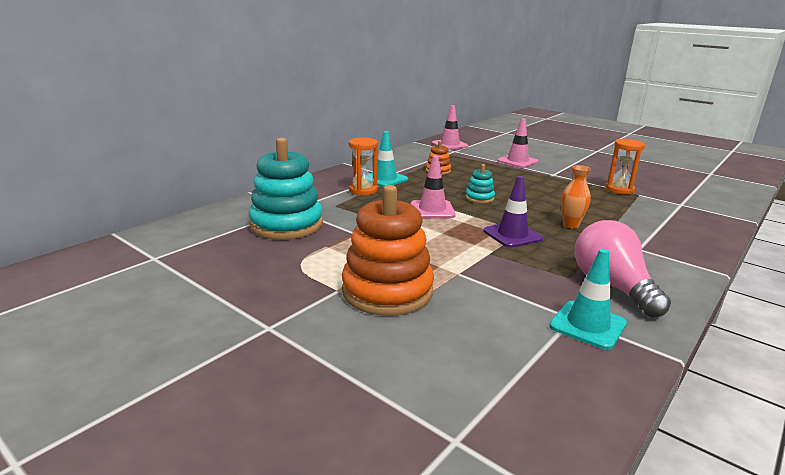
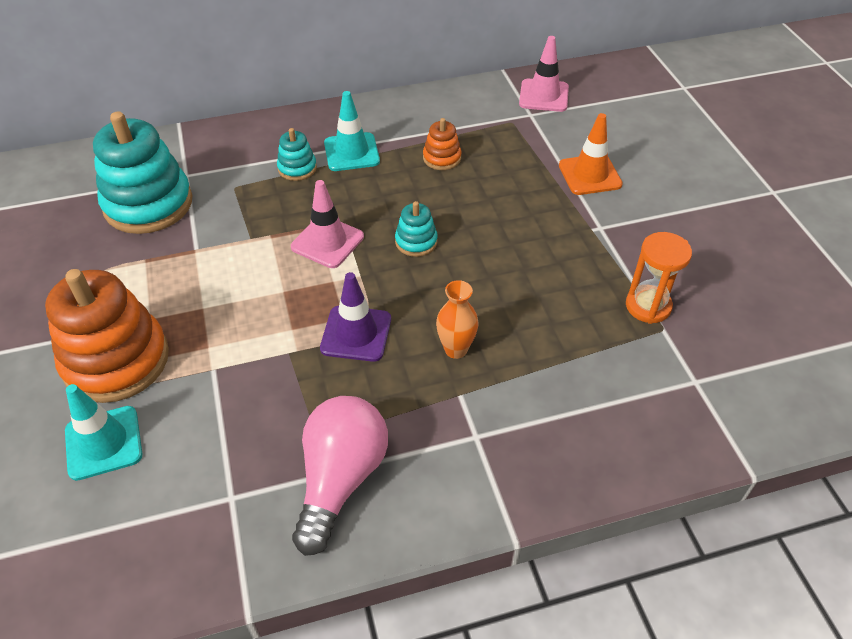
camera: 35 degrees right, 25 degrees up
orange hourglass [349,138,378,196] -> turquoise stacking toy [277,128,317,181]
pink traffic cone [497,118,538,168] -> orange traffic cone [559,113,623,195]
turquoise traffic cone [549,249,627,350] -> turquoise traffic cone moved to [65,384,142,481]

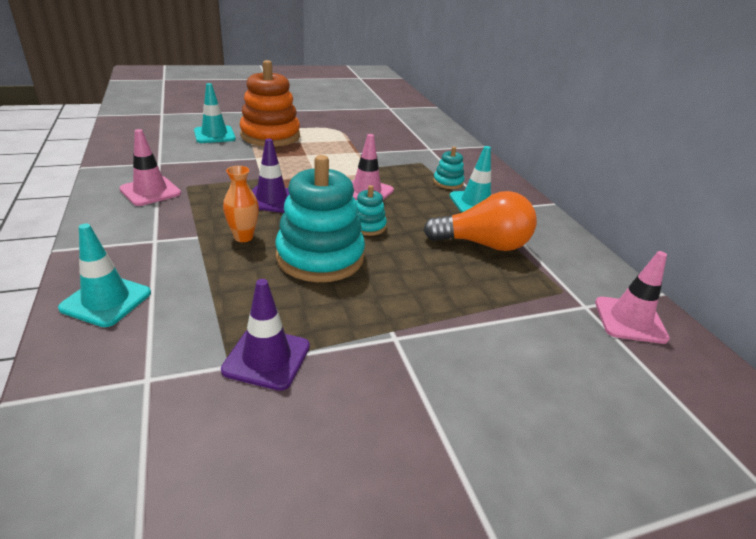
camera: 85 degrees right, 15 degrees down
turquoise stacking toy [93,111,192,234] -> turquoise stacking toy moved to [275,155,365,282]
pink light bulb [292,396,388,556] -> pink traffic cone [119,129,181,206]
orange stacking toy [423,118,461,170] -> orange light bulb [423,191,537,251]
orange traffic cone [559,113,623,195] -> none
orange hourglass [626,232,692,324] -> purple traffic cone [221,279,310,391]
none -> turquoise traffic cone [58,224,151,327]

